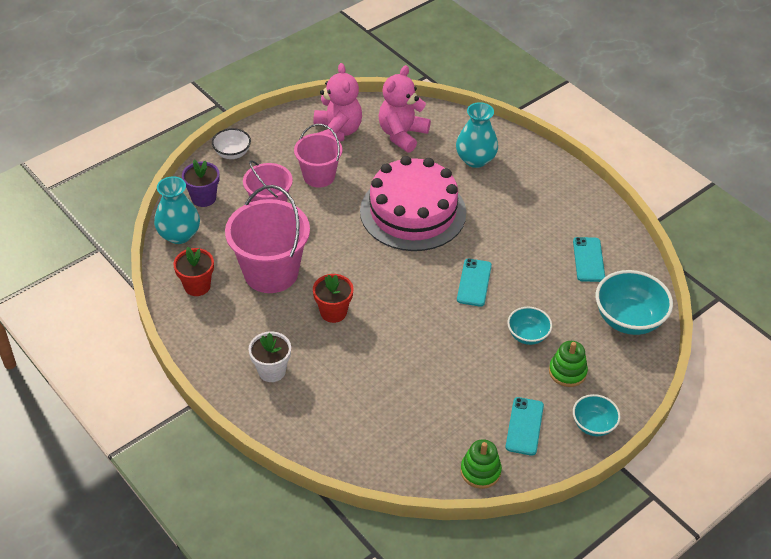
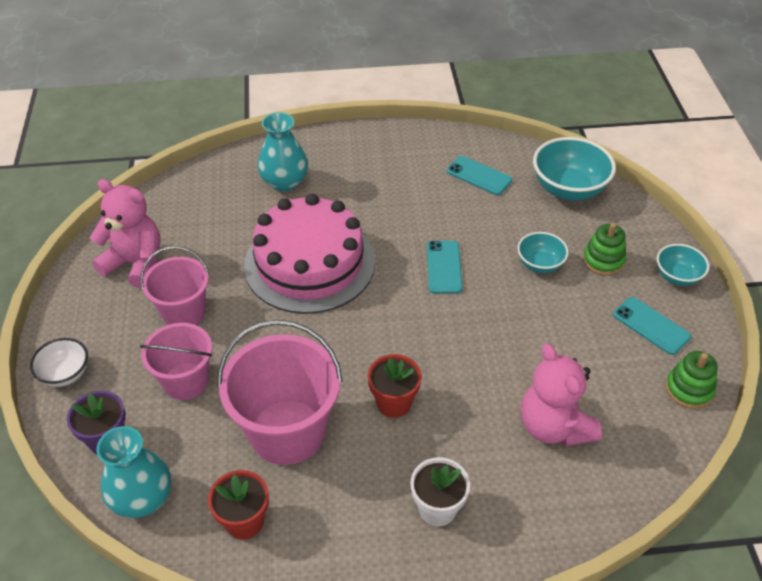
camera: 55 degrees left, 0 degrees up
pink teddy bear [378,65,431,153] -> pink teddy bear moved to [521,343,602,447]
turquoise phone [457,259,492,307] -> turquoise phone turned 45 degrees clockwise [427,241,463,293]

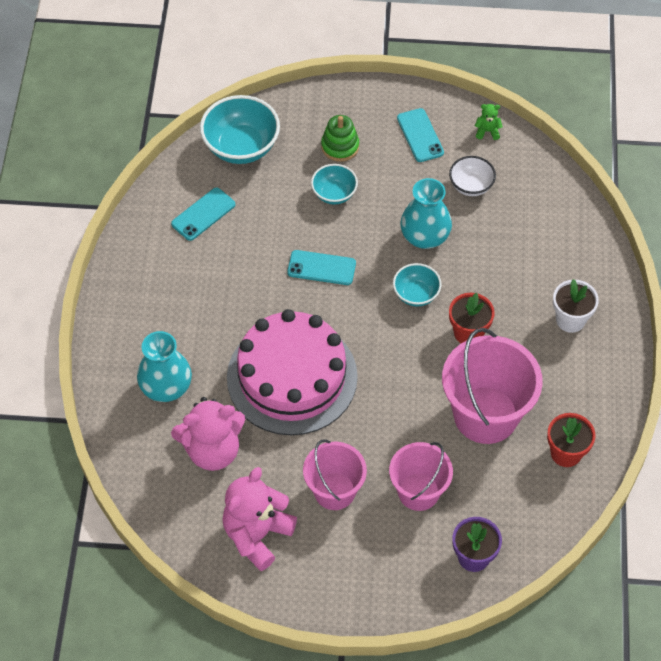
camera: 80 degrees left, 10 degrees up
white bowl [30,338,88,387] -> white bowl moved to [449,156,496,196]
turquoise vase [97,426,171,518] -> turquoise vase moved to [400,178,452,249]
pink teddy bear [521,343,602,447] -> pink teddy bear moved to [171,397,245,471]
turquoise phone [613,297,691,355] -> turquoise phone turned 75 degrees counterclockwise [397,108,444,162]
turquoise bowl [657,244,709,286] -> turquoise bowl moved to [393,263,442,307]
green stacking toy [665,351,718,409] -> green teddy bear [475,104,503,140]

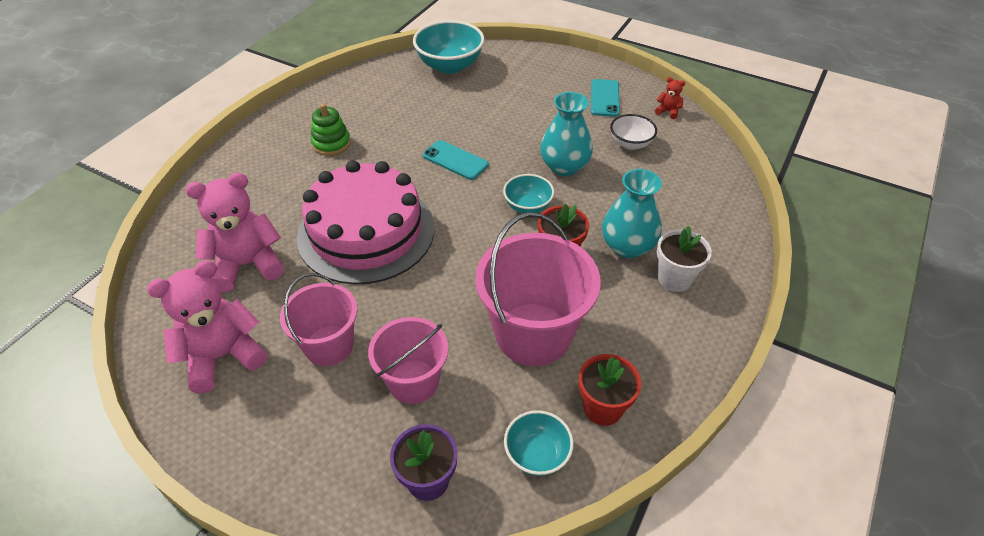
camera: 25 degrees right, 10 degrees down
turquoise vase [137,331,192,402] -> turquoise vase moved to [602,169,662,259]
turquoise phone [171,188,235,241] -> none
pink teddy bear [171,397,245,471] -> pink teddy bear turned 150 degrees clockwise [186,173,284,292]
turquoise bowl [311,164,358,205] -> turquoise bowl moved to [504,410,574,476]
green stacking toy [321,115,359,162] -> green stacking toy moved to [311,104,351,156]
green teddy bear [475,104,503,140] -> red teddy bear [655,77,685,119]

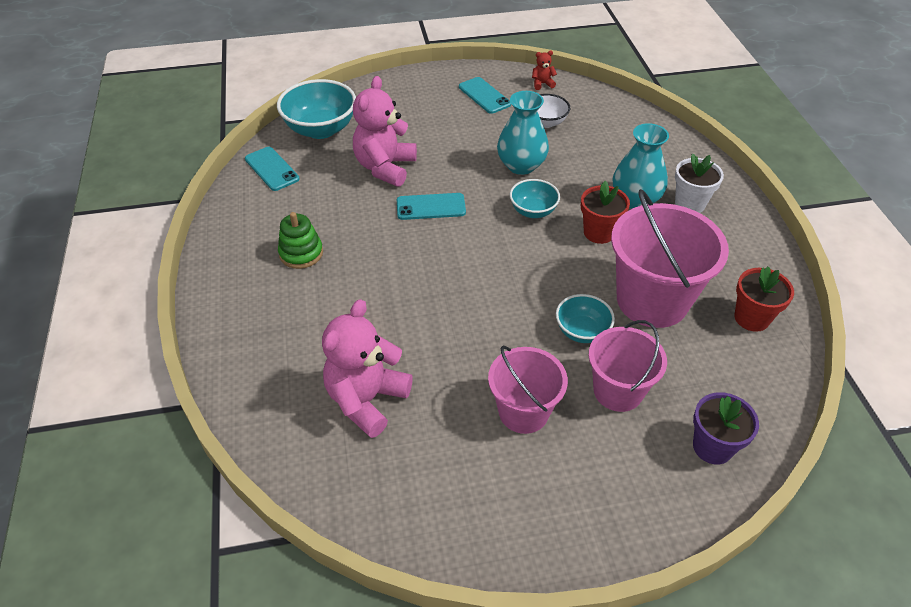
camera: 40 degrees left, 0 degrees up
pink teddy bear [147,260,267,393] -> pink teddy bear moved to [353,76,417,187]
pink cake [297,160,434,284] -> none
turquoise bowl [504,410,574,476] -> turquoise bowl moved to [556,294,615,343]
none -> turquoise phone [245,147,300,191]

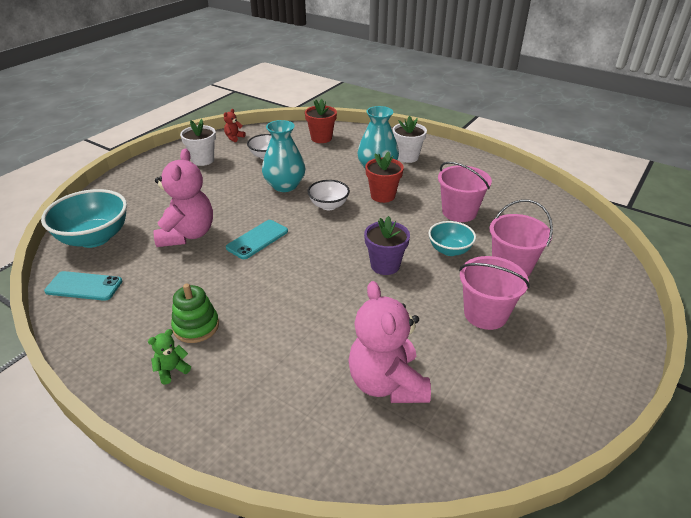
camera: 45 degrees left, 10 degrees down
pink teddy bear [353,76,417,187] -> pink teddy bear turned 150 degrees counterclockwise [154,148,213,247]
turquoise phone [459,77,511,114] -> white flower pot [180,119,216,166]
turquoise bowl [510,179,560,218] -> white bowl [307,180,350,210]
pink bucket [611,189,729,328] -> pink bucket [438,162,492,222], size x0.63
purple flower pot [693,392,759,464] -> purple flower pot moved to [364,216,410,275]
red flower pot [734,267,794,332] -> red flower pot moved to [305,99,337,143]
none -> green teddy bear [148,329,191,385]

